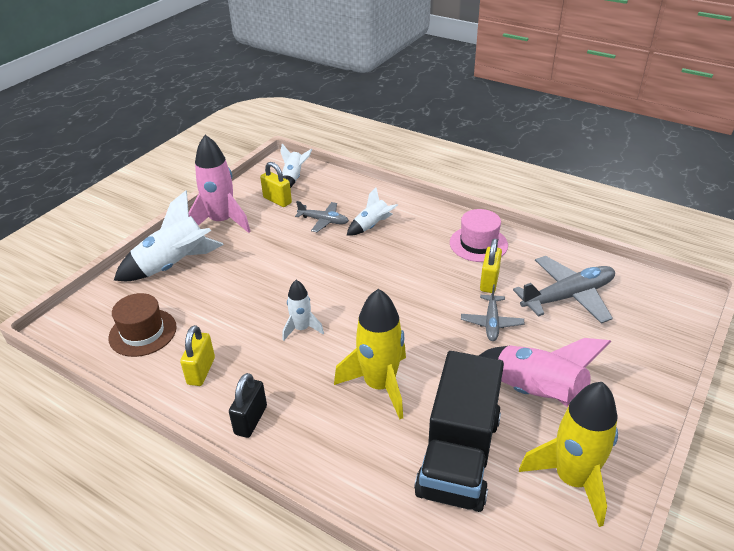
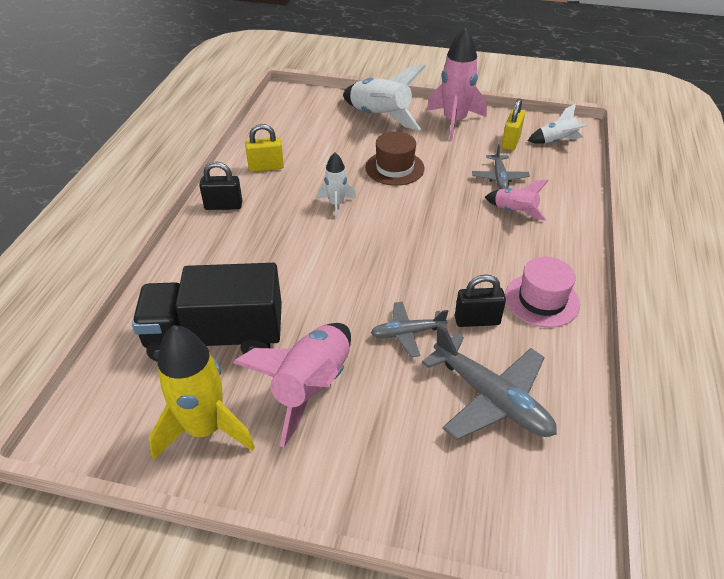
camera: 70 degrees right, 5 degrees up
brown hat [108,293,177,357] -> brown hat moved to [365,132,425,186]
yellow rocket [334,289,406,419] -> none
white rocket [347,187,398,235] -> pink rocket [485,180,549,221]
yellow padlock [480,238,502,293] -> black padlock [455,275,506,327]

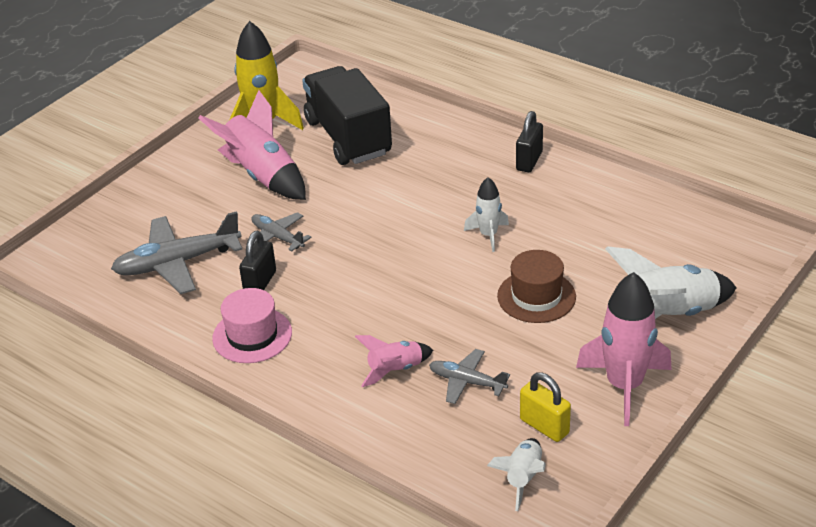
camera: 115 degrees right, 5 degrees down
black truck [132,263,282,362] -> black truck turned 45 degrees counterclockwise [302,66,392,165]
yellow padlock [245,124,284,172] -> none
grey plane [371,302,448,357] -> grey plane turned 60 degrees counterclockwise [251,212,311,252]

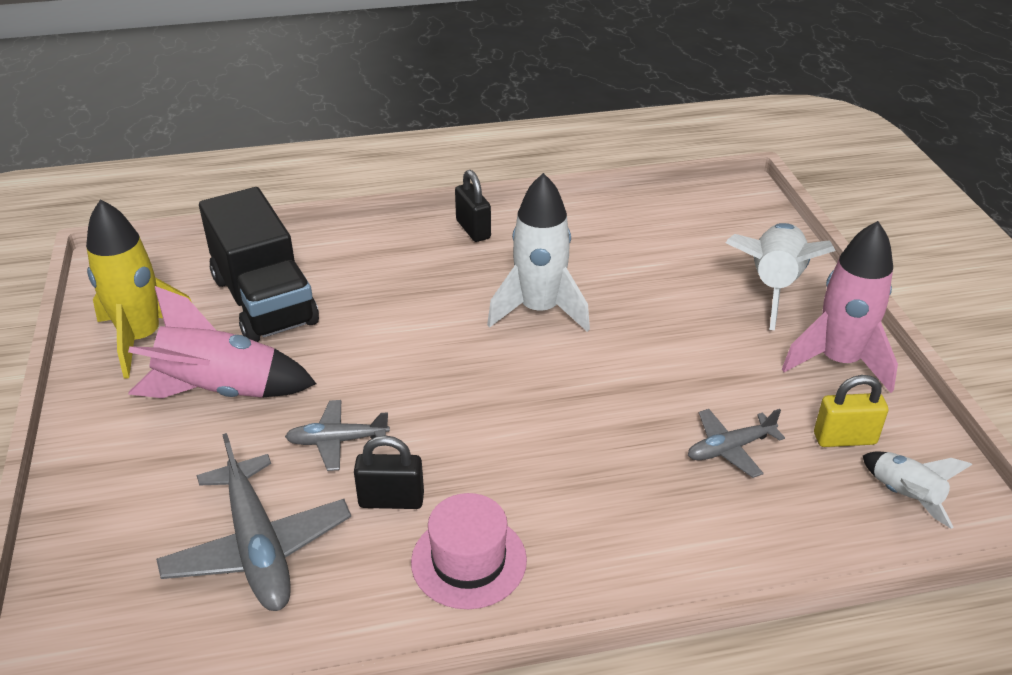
camera: 50 degrees left, 0 degrees up
grey plane [111,211,242,294] -> grey plane turned 45 degrees counterclockwise [156,433,351,611]
black padlock [239,231,276,290] -> black padlock turned 60 degrees counterclockwise [354,435,424,509]
black truck [302,66,392,165] -> black truck turned 135 degrees counterclockwise [199,187,319,342]
pink rocket [355,335,433,387] -> none
white rocket [464,177,509,252] -> white rocket [487,173,590,332], size x1.81
brown hat [497,250,576,323] -> none

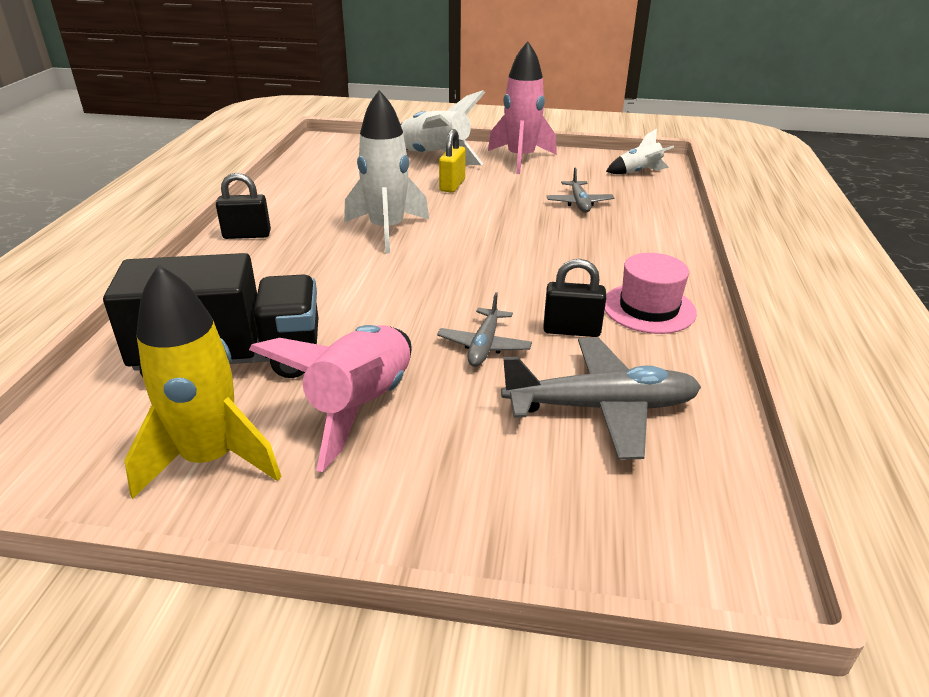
camera: 70 degrees left, 5 degrees down
black padlock [354,435,424,509] -> black padlock turned 75 degrees clockwise [543,259,606,337]
yellow padlock [814,375,888,447] -> yellow padlock moved to [439,129,466,193]

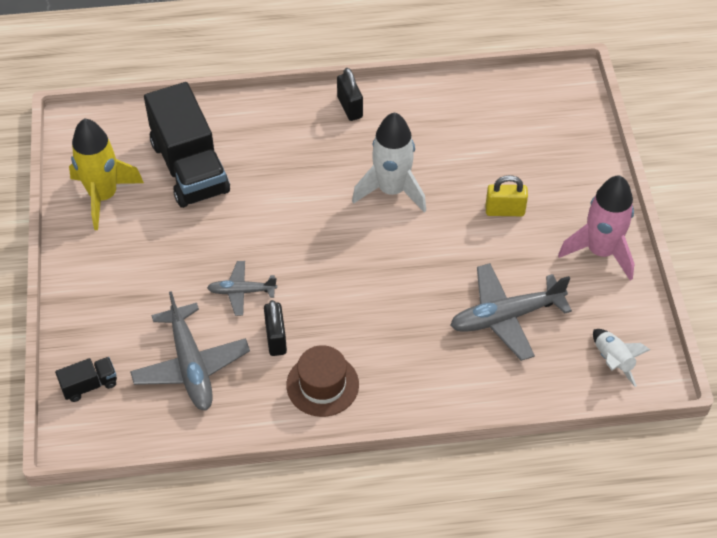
camera: 75 degrees right, 20 degrees up
pink rocket [249,325,412,472] -> none
white rocket [400,90,485,165] -> none
grey plane [547,168,614,213] -> grey plane [450,263,572,361], size x1.76
pink hat [605,253,697,334] -> brown hat [286,345,359,417]
none -> black truck [55,357,117,402]

